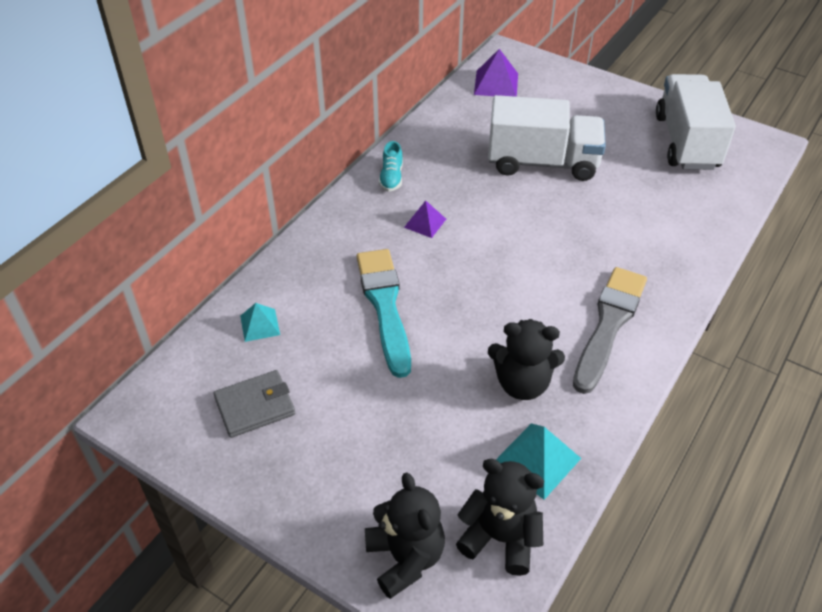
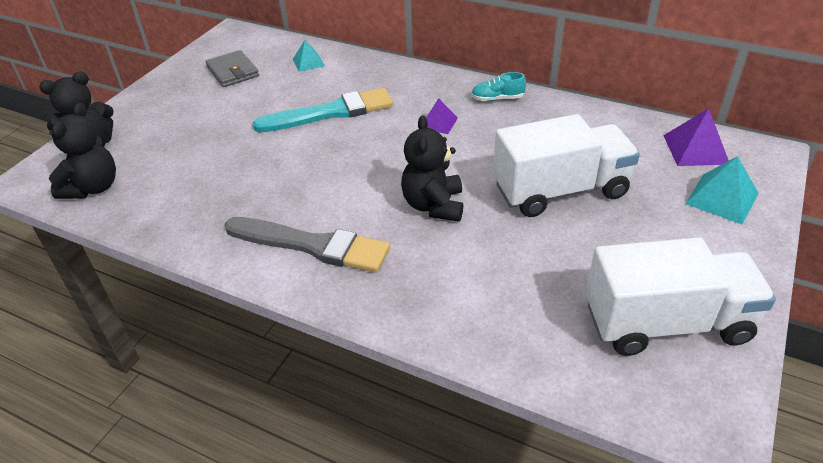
camera: 85 degrees right, 5 degrees down
white truck [488,95,606,181] -> white truck turned 105 degrees counterclockwise [493,114,640,217]
black teddy bear [488,319,565,400] -> black teddy bear moved to [401,115,463,222]
turquoise pyramid [496,423,581,500] -> turquoise pyramid moved to [685,156,759,225]

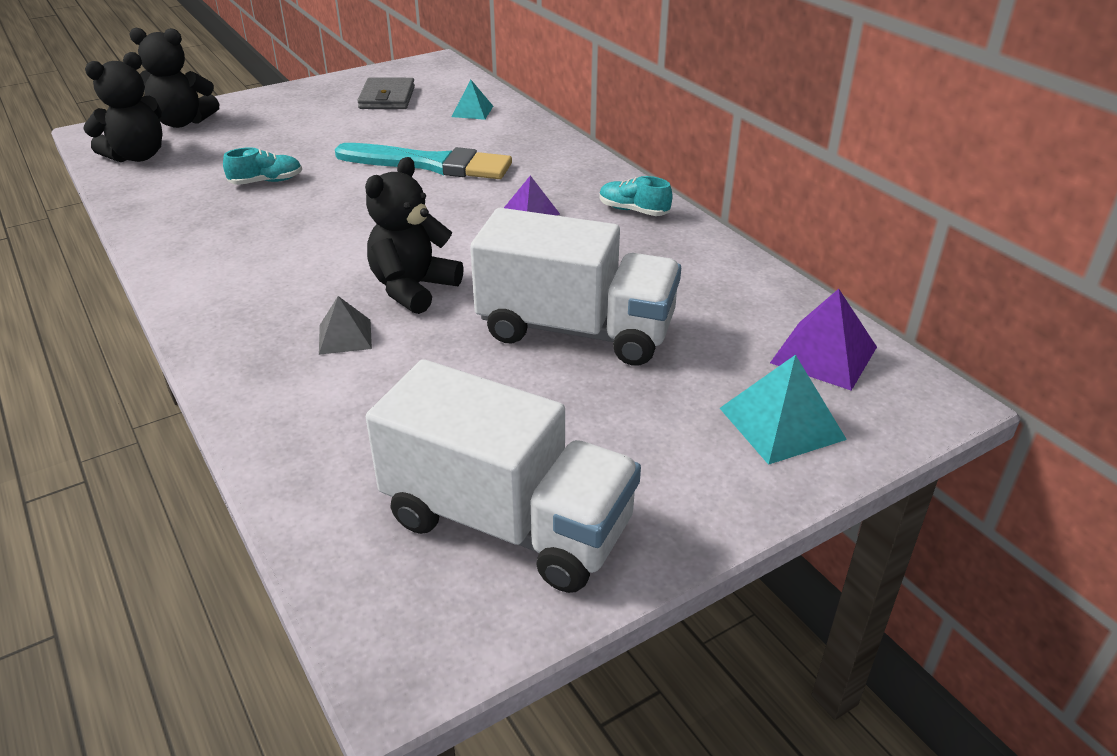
camera: 30 degrees right, 5 degrees down
grey brush [224,217,390,273] -> none
none -> turquoise shoe [223,147,302,185]
none -> grey pyramid [319,296,372,355]

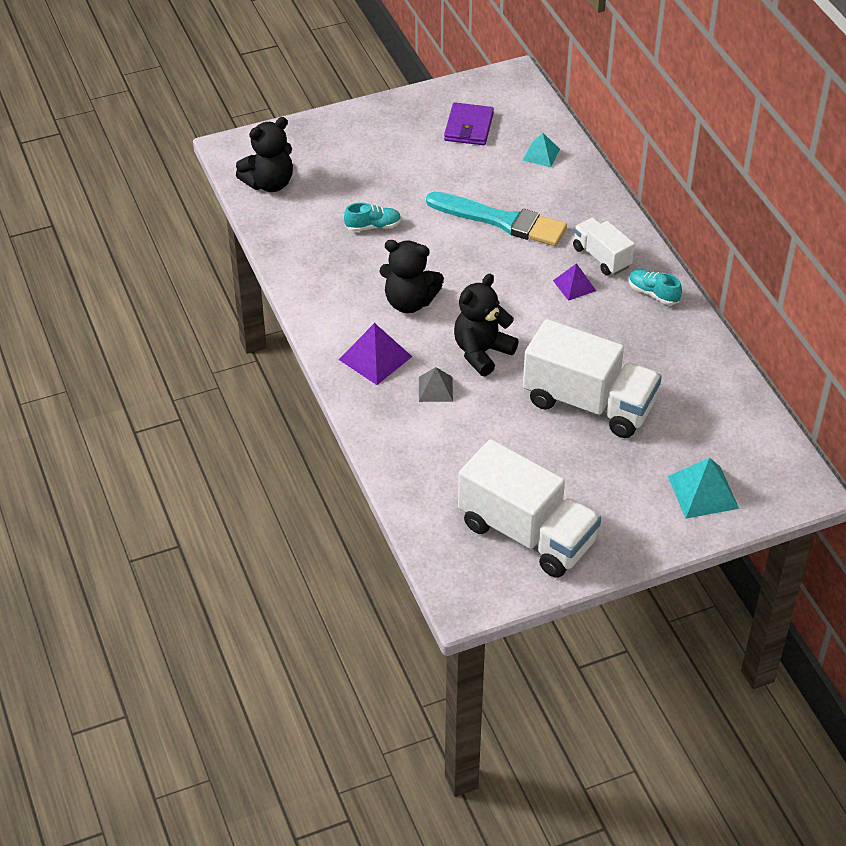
camera: 10 degrees right, 10 degrees up
black teddy bear [129,28,219,128] -> black teddy bear moved to [380,240,444,313]
grey wallet [357,77,415,109] -> purple wallet [444,102,494,145]
purple pyramid [770,289,877,391] -> purple pyramid moved to [339,323,412,385]
none -> white truck [573,218,635,276]

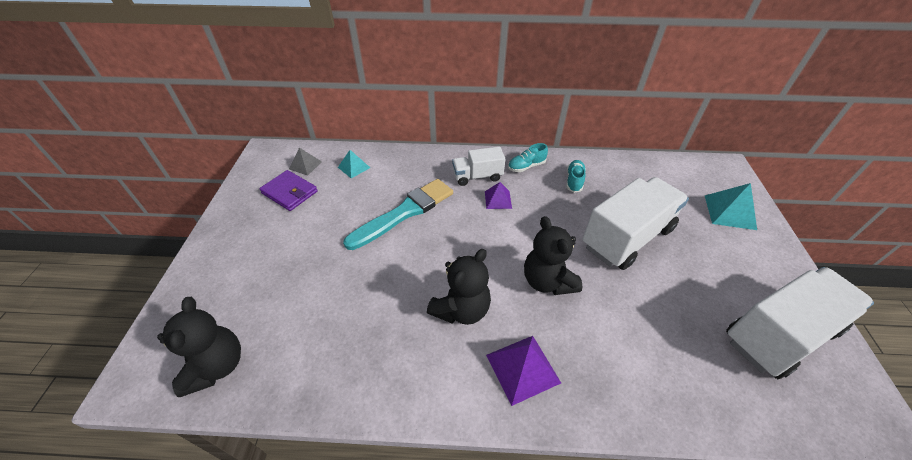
camera: 65 degrees left, 0 degrees up
turquoise shoe [344,202,401,232] -> turquoise shoe moved to [566,160,586,193]
grey pyramid [419,367,453,402] -> grey pyramid moved to [289,148,322,176]

